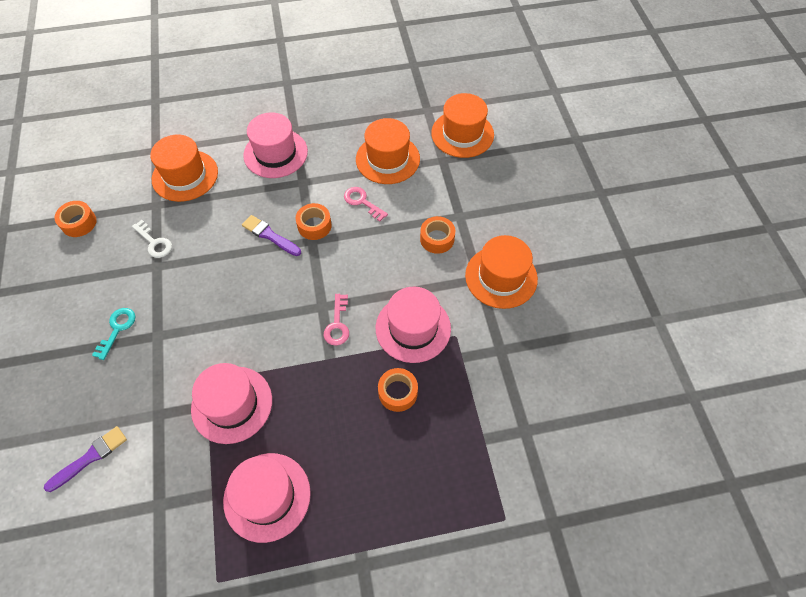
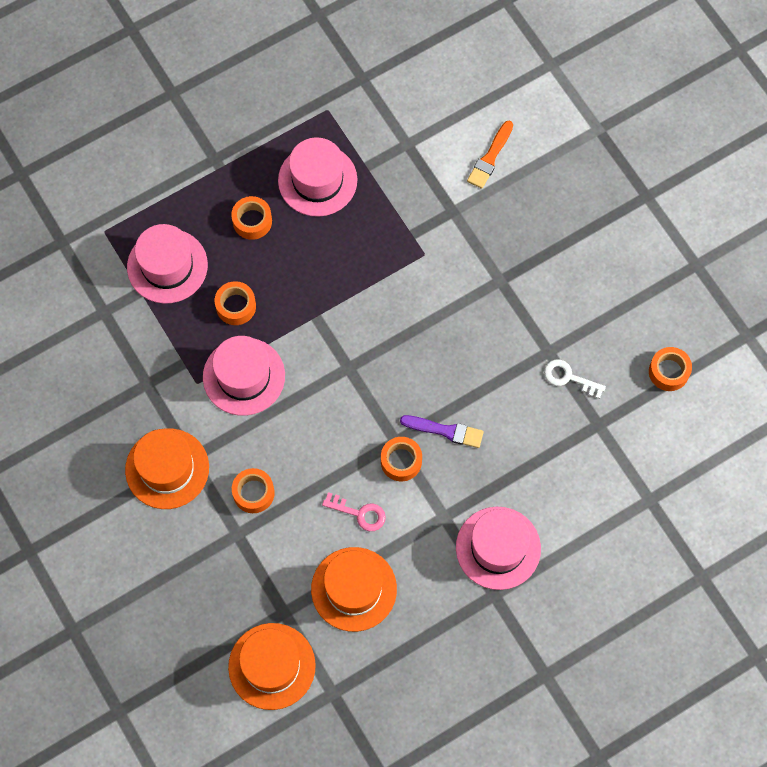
camera: 160 degrees right, 10 degrees up
purple brush [44,426,127,492] -> orange brush [467,121,513,189]
turquoise key [92,308,135,360] -> none
orange hat [150,134,218,202] -> none
pink hat [191,363,272,444] -> pink hat moved to [127,224,208,304]
pink key [324,294,349,346] -> none
none -> orange tape [231,196,272,240]

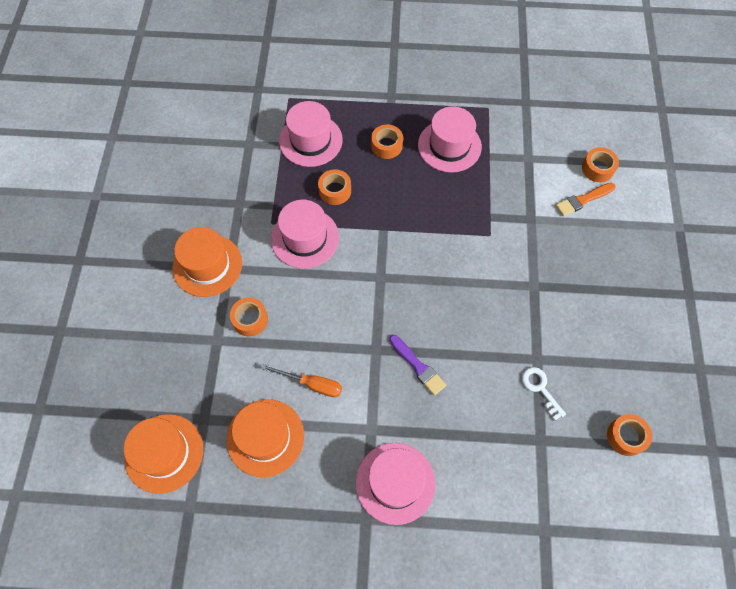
camera: 35 degrees right, 5 degrees down
pink key [322,492,386,531] -> orange screwdriver [261,364,342,397]
orange tape [381,437,422,482] -> orange tape moved to [582,147,619,182]

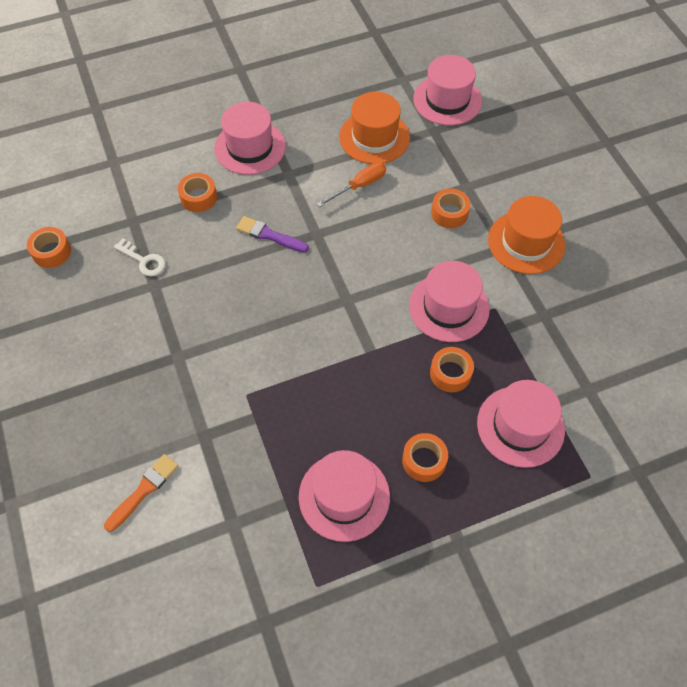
camera: 155 degrees right, 5 degrees down
orange hat [124,414,203,494] -> pink hat [413,55,482,125]
orange screwdriver [261,364,342,397] -> orange screwdriver turned 150 degrees clockwise [317,162,386,207]
orange tape [582,147,619,182] -> orange tape moved to [178,173,217,212]

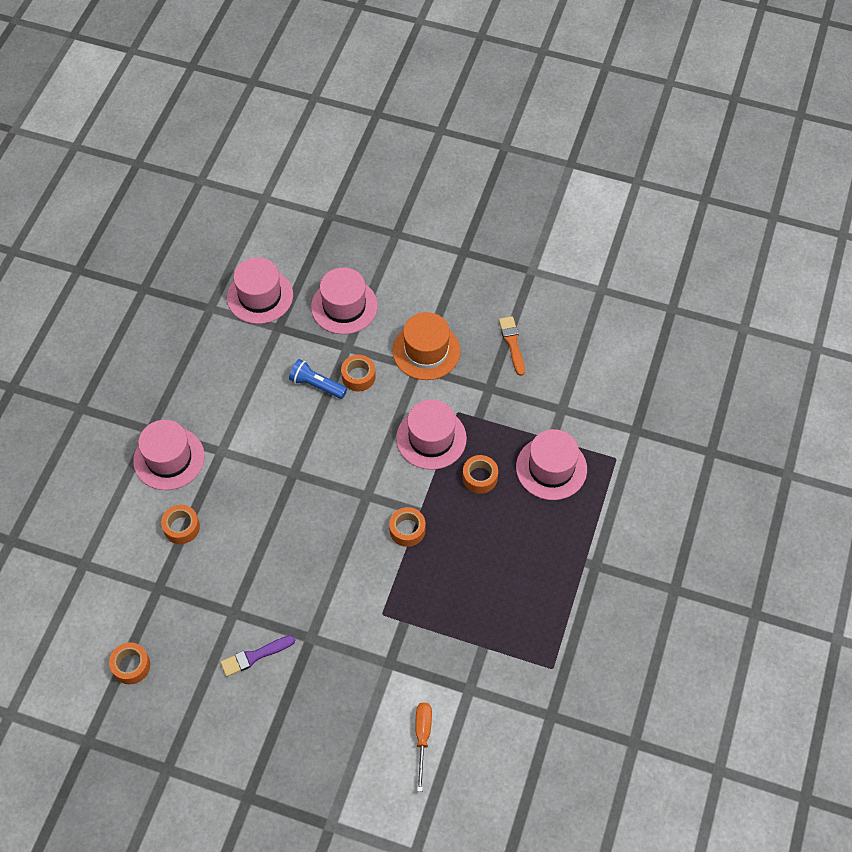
camera: 50 degrees left, 0 degrees up
orange brush [104,454,178,532] -> orange brush moved to [499,316,525,376]
white key [114,238,166,276] -> none
purple brush [236,216,309,253] -> purple brush moved to [220,635,295,677]
pink hat [299,450,390,542] -> pink hat moved to [311,268,378,334]
orange screwdriver [317,162,386,207] -> orange screwdriver moved to [415,702,432,792]
orange hat [339,92,410,164] -> none
orange tape [402,433,448,482] -> orange tape moved to [389,507,426,547]
none -> blue flashlight [289,359,347,399]

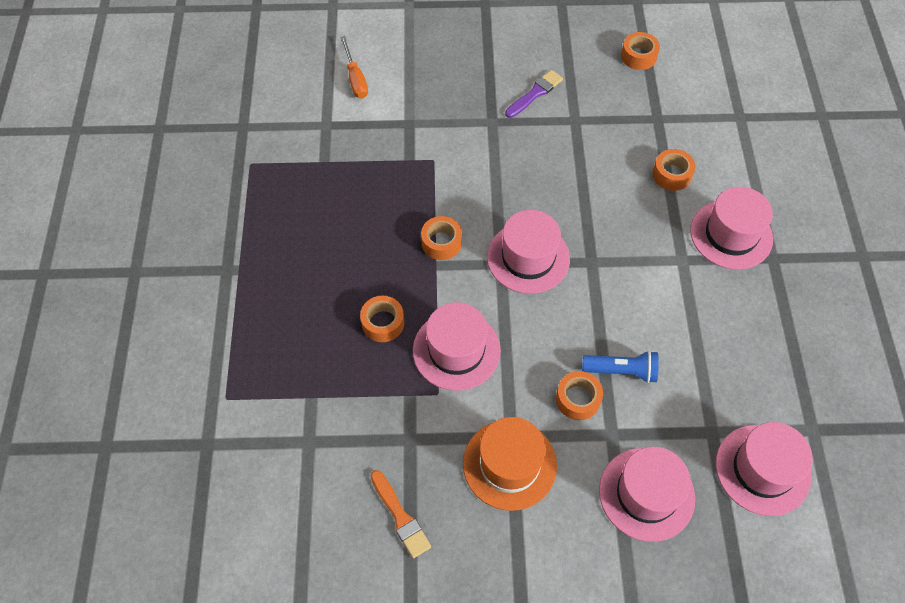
camera: 160 degrees right, 0 degrees up
pink hat [516,429,587,500] -> pink hat moved to [487,210,570,294]

